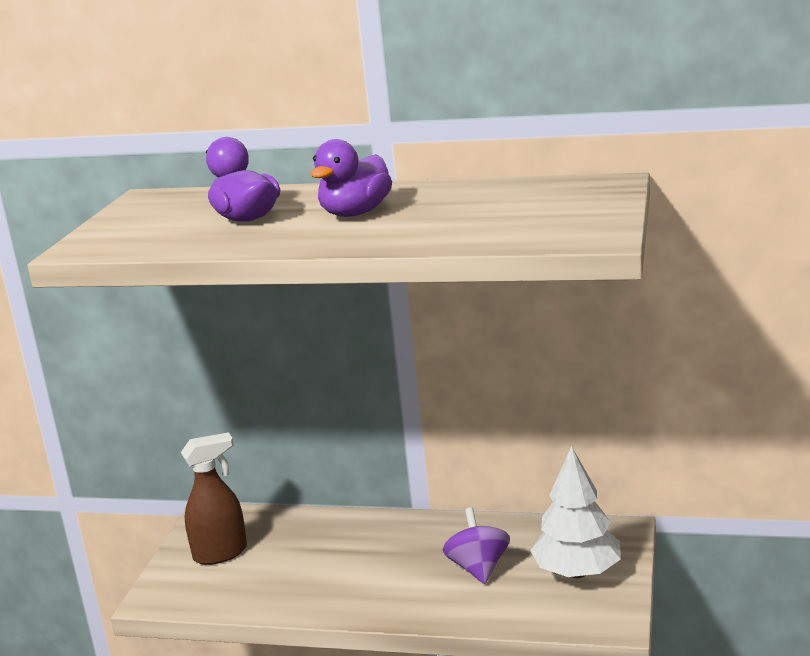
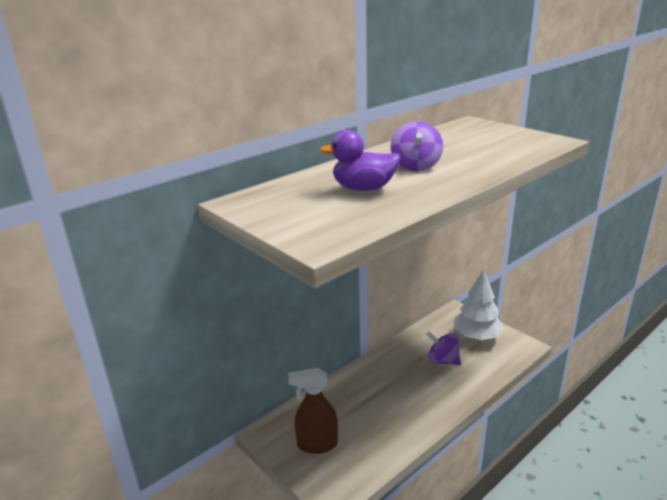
camera: 55 degrees left, 5 degrees up
brown spray bottle [181,432,247,565] -> brown spray bottle turned 105 degrees counterclockwise [288,368,338,454]
purple duck [310,139,392,217] -> purple spinning top [390,121,443,171]

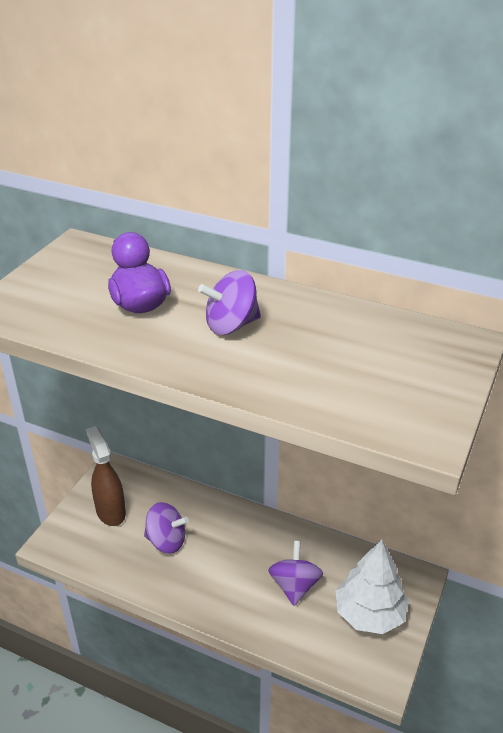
camera: 65 degrees right, 10 degrees up
none -> purple spinning top [144,502,189,554]

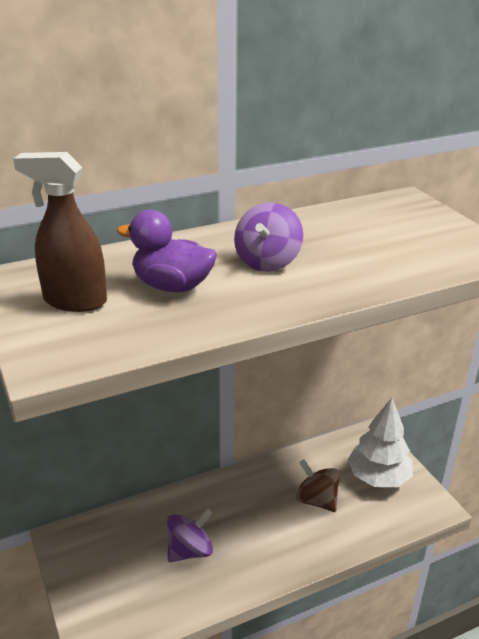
camera: 50 degrees left, 5 degrees down
brown spray bottle [86,426,126,526] -> brown spray bottle moved to [13,152,107,312]
purple spinning top [268,541,323,606] -> brown spinning top [295,459,340,512]

